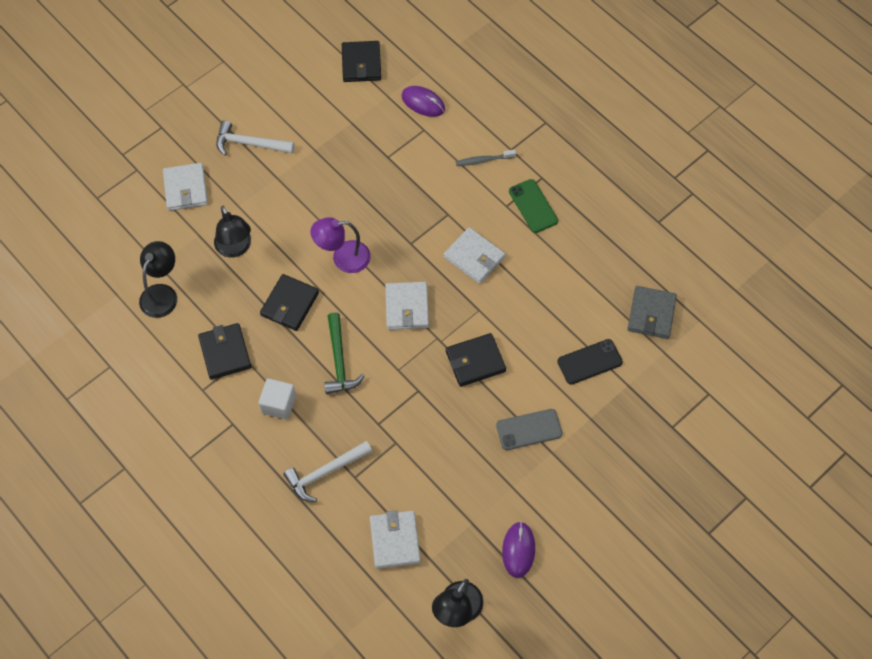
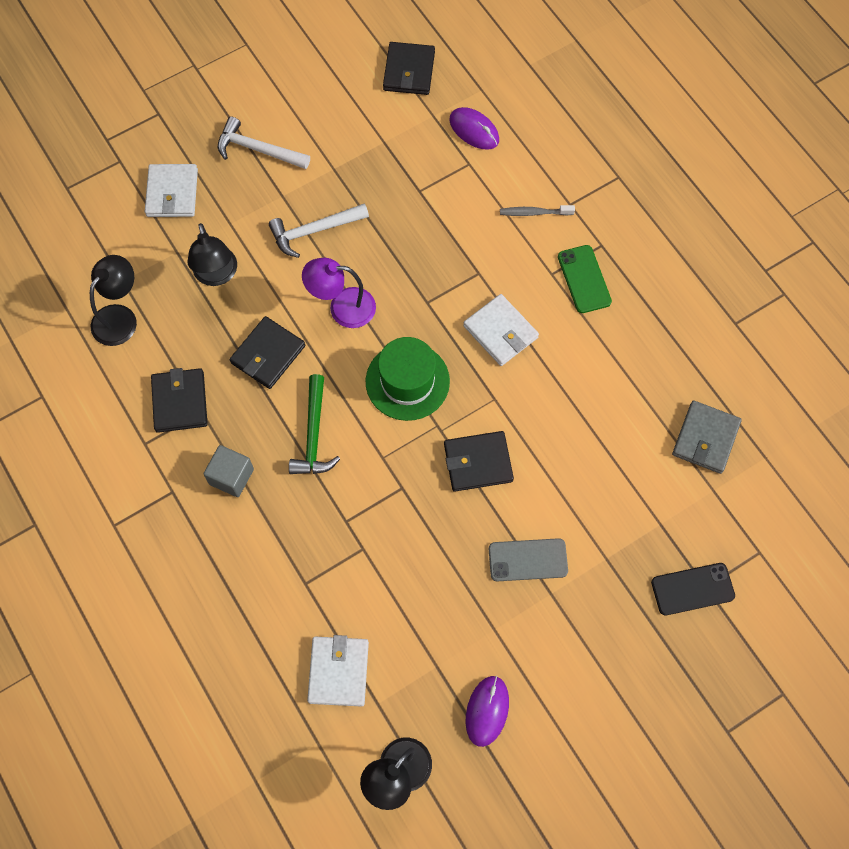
camera: 10 degrees right, 5 degrees up
white cube [258,378,296,420] -> grey cube [203,445,254,497]
white hammer [283,441,372,502] -> white hammer moved to [269,203,369,258]
white wallet [385,282,429,330] -> green hat [366,337,450,421]
black phone [557,339,623,385] -> black phone moved to [651,563,735,615]

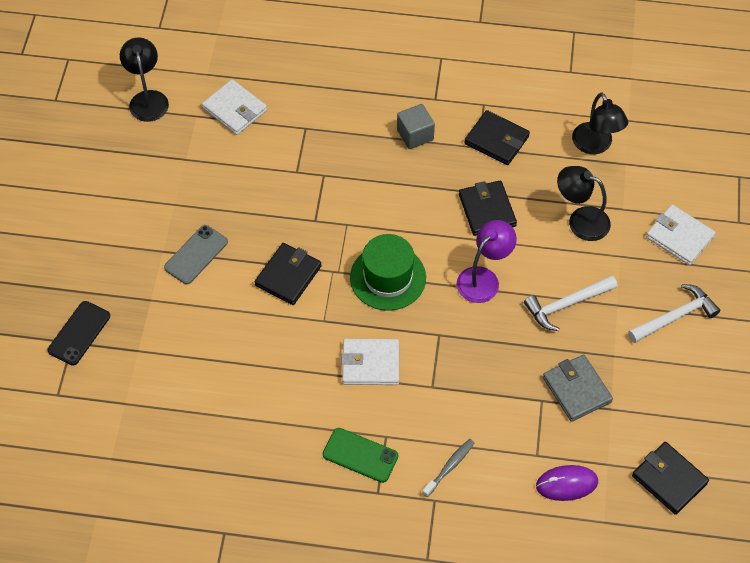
camera: 130 degrees right, 10 degrees down
white hammer [269,203,369,258] -> white hammer turned 135 degrees counterclockwise [524,275,617,331]
green hammer [289,374,340,474] -> none
purple mouse [466,675,509,747] -> none
grey wallet [672,401,742,474] -> grey wallet moved to [543,354,613,422]

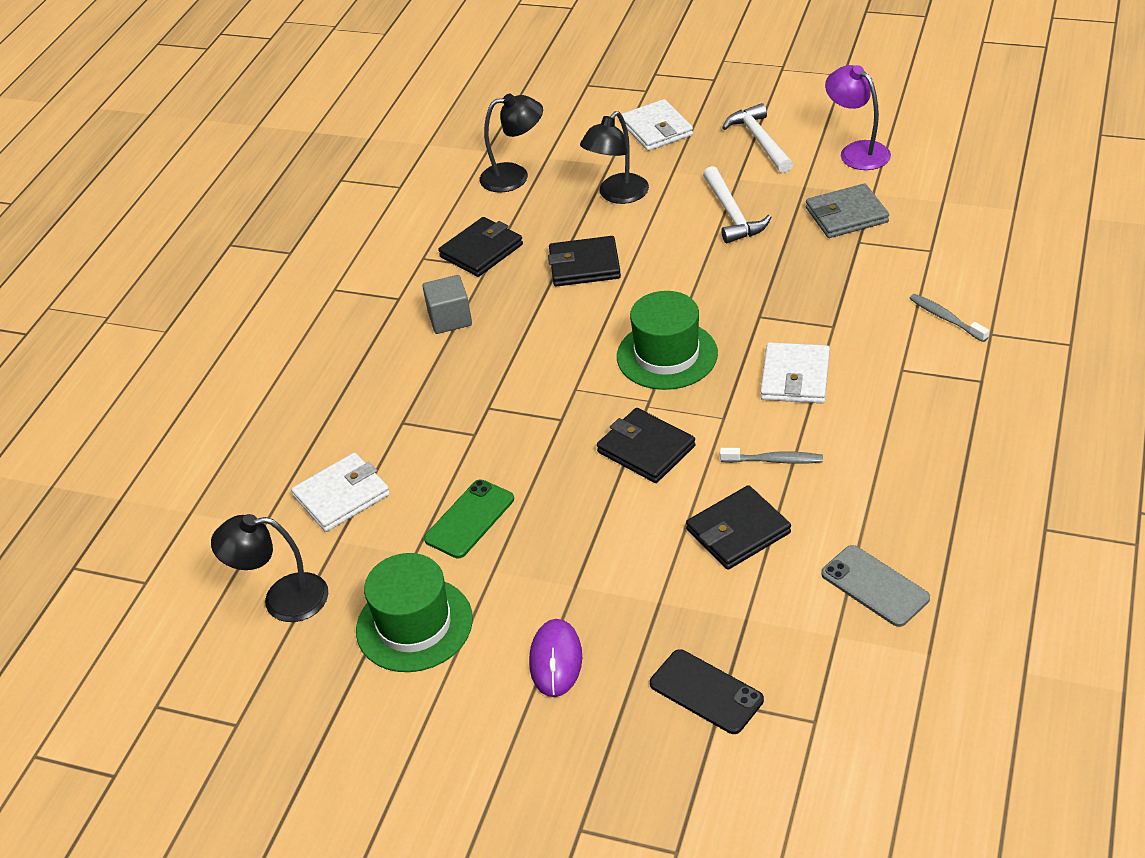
camera: 75 degrees left, 15 degrees down
grey phone [164,225,228,284] -> grey phone moved to [821,545,930,627]
green phone [323,428,398,483] -> green phone moved to [424,479,514,558]
purple lamp [457,220,517,303] -> purple lamp moved to [825,65,891,170]
purple mouse [536,465,598,501] -> purple mouse moved to [529,619,582,697]
black wallet [632,442,709,515] -> black wallet moved to [686,485,791,570]
white wallet [646,205,716,265] -> white wallet turned 75 degrees counterclockwise [621,99,693,151]
none -> green hat [356,553,473,672]
none -> grey toothbrush [720,448,823,464]

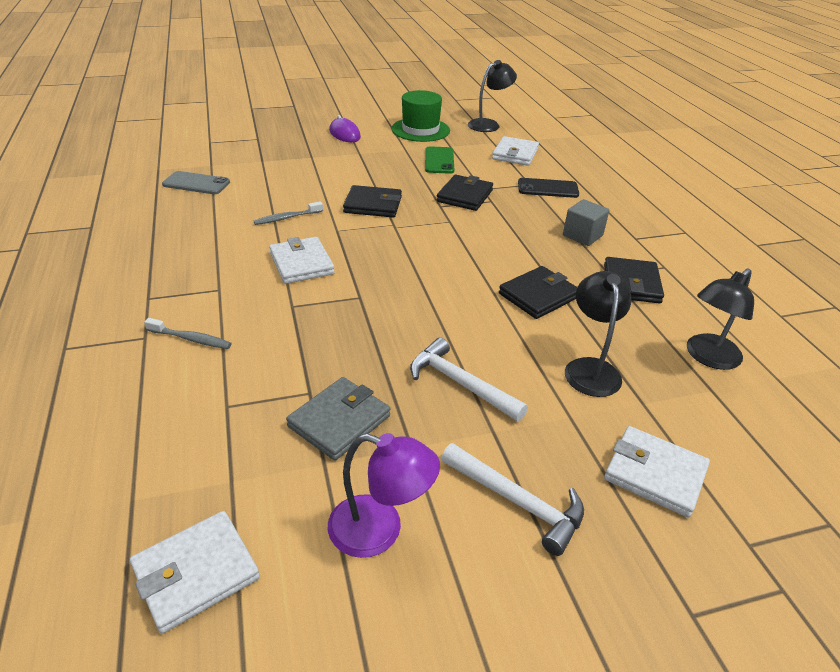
camera: 140 degrees right, 5 degrees down
green hat [617,291,718,390] -> none
black phone [650,649,764,734] -> black phone moved to [518,178,579,198]
black wallet [686,485,791,570] -> black wallet moved to [437,175,493,211]
none -> white wallet [130,511,260,634]

